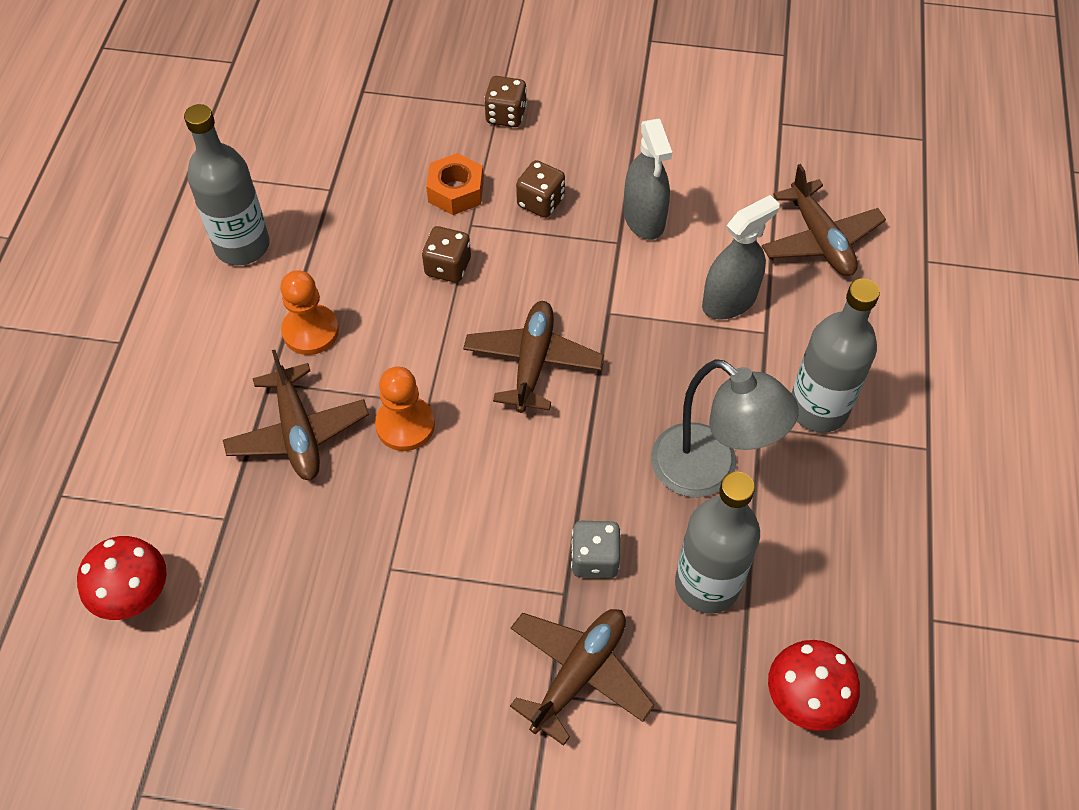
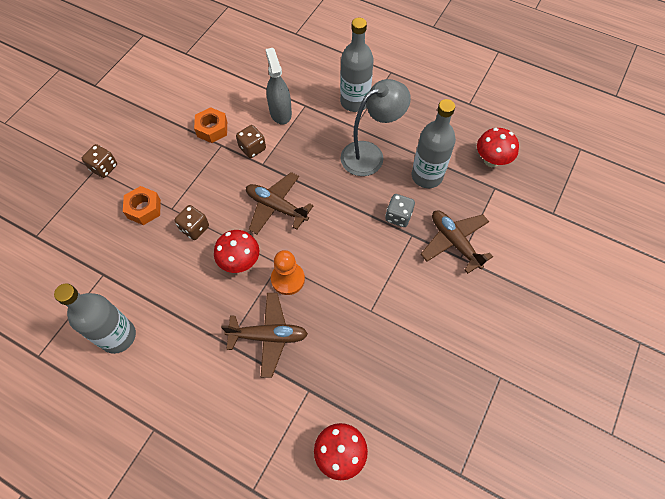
camera: 70 degrees left, 5 degrees up
orange pawn [280,270,339,355] -> none
brown dice [516,160,565,218] -> brown dice moved to [236,125,266,158]
grey spray bottle [623,119,672,240] -> orange nut [194,107,227,143]
brown plane [762,164,886,276] -> none
none -> red mushroom [214,230,259,273]

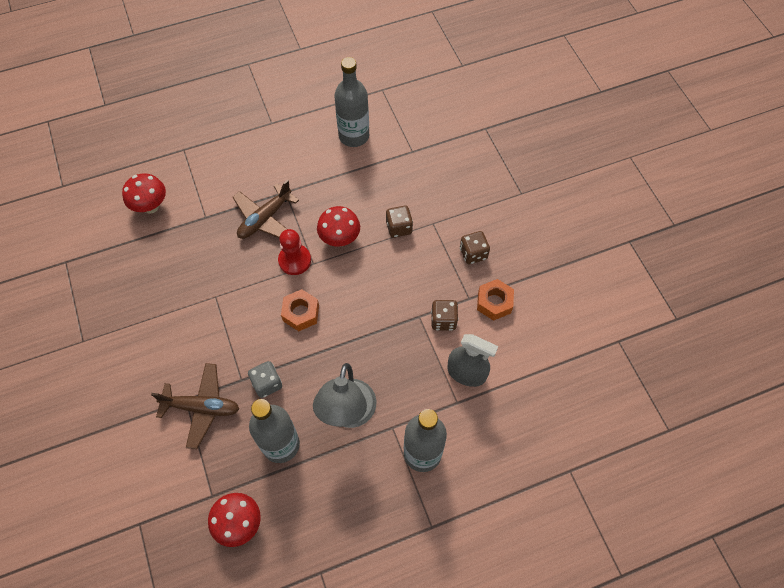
camera: 130 degrees right, 0 degrees up
brown dice [82,144,117,178] -> brown dice moved to [460,231,490,264]
orange nut [123,186,161,225] -> orange nut moved to [281,289,319,331]
brown plane [246,172,314,234] -> none
orange pawn [271,250,305,295] -> red pawn [278,229,311,275]

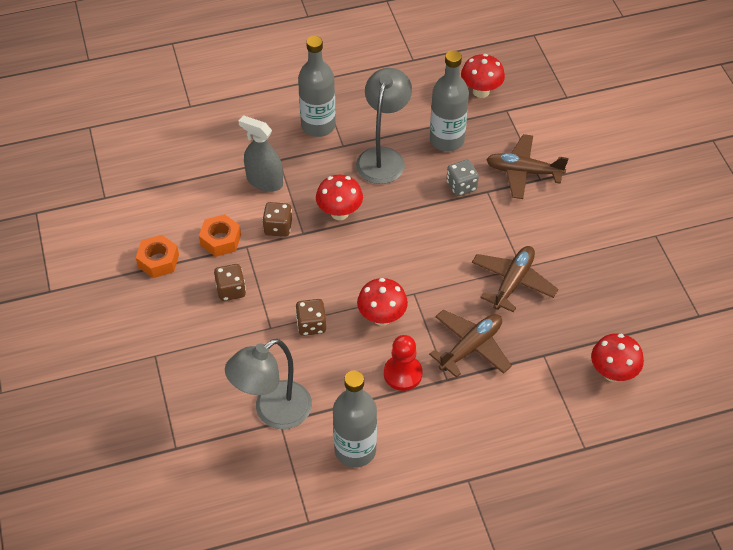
camera: 175 degrees left, 10 degrees down
red pawn [278,229,311,275] -> red pawn moved to [384,335,423,391]
orange nut [281,289,319,331] -> orange nut moved to [136,235,179,278]
none -> grey lamp [225,339,312,429]
none -> red mushroom [316,175,363,220]
none -> brown plane [472,246,558,312]

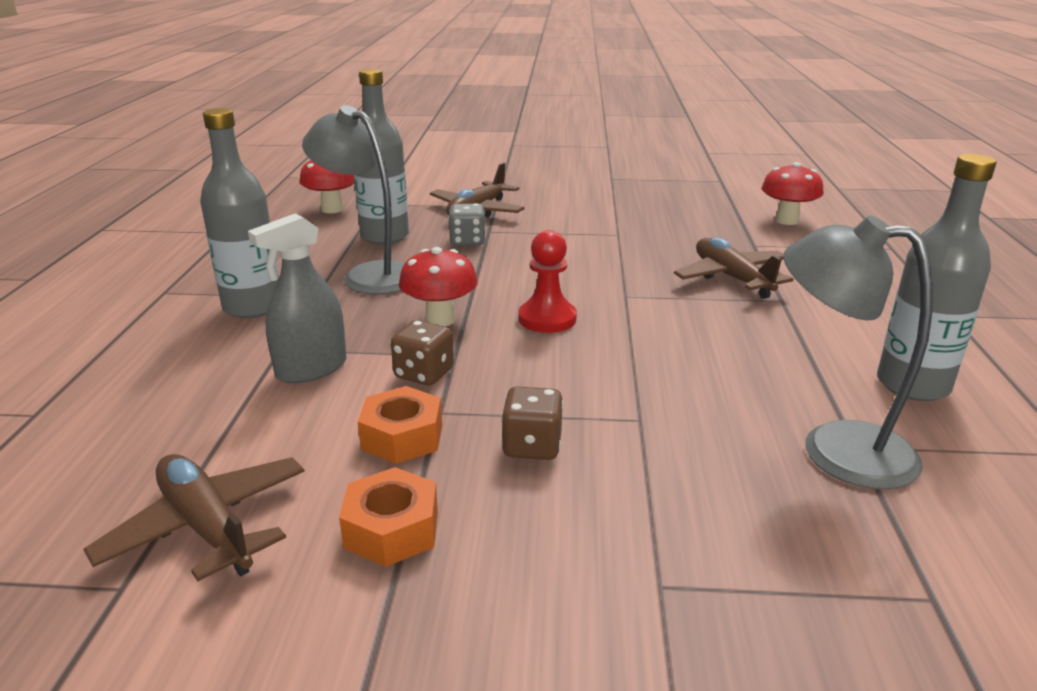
camera: 70 degrees left, 25 degrees down
grey lamp [225,339,312,429] -> grey lamp turned 135 degrees clockwise [783,215,933,490]
brown dice [295,299,326,336] -> none
red mushroom [357,278,408,326] -> none
red pawn [384,335,423,391] -> red pawn moved to [519,230,577,333]
brown plane [472,246,558,312] -> brown plane moved to [83,454,305,581]

